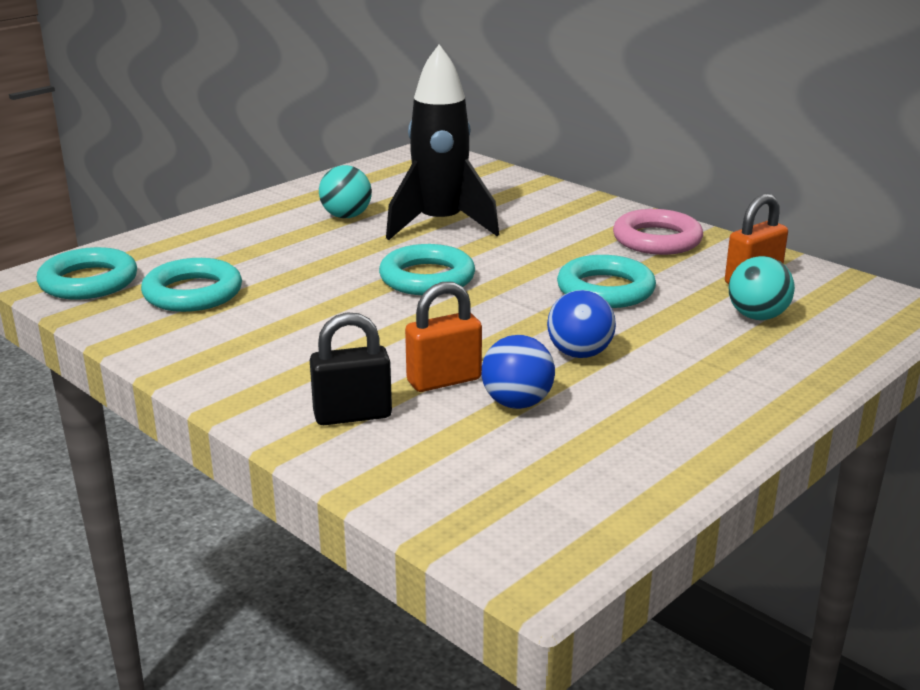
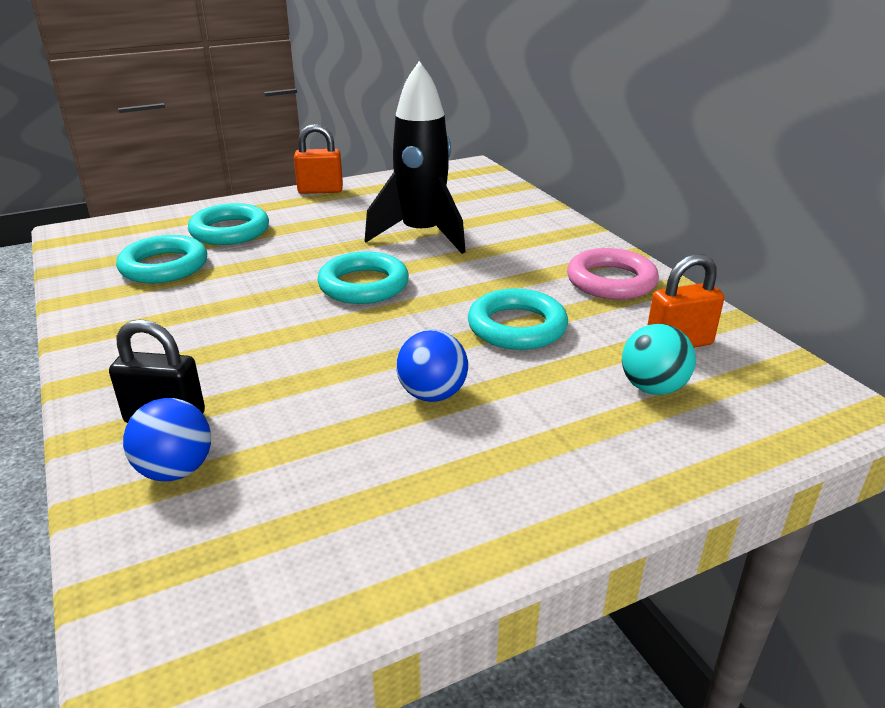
camera: 20 degrees right, 5 degrees up
turquoise ring [37,247,137,300] -> turquoise ring moved to [188,203,269,245]
turquoise ball [319,165,372,218] -> none
orange padlock [405,282,482,392] -> orange padlock moved to [294,124,343,194]
blue ball [482,335,555,409] -> blue ball moved to [123,398,211,481]

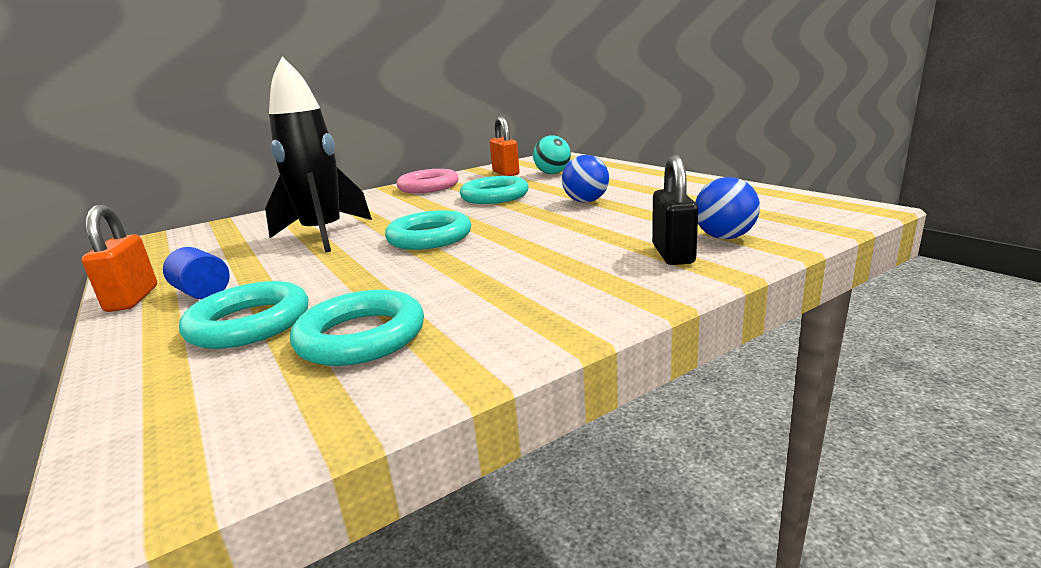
camera: 95 degrees left, 10 degrees down
none -> blue cylinder [163,247,230,299]

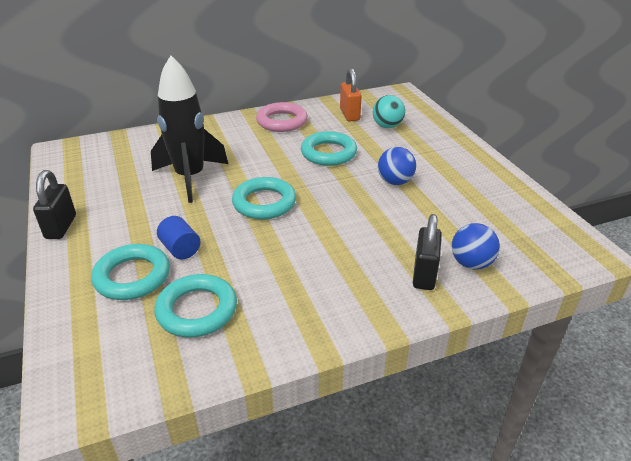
camera: 10 degrees right, 15 degrees up
orange padlock [82,205,157,312] -> black padlock [33,170,76,239]
blue cylinder [163,247,230,299] -> blue cylinder moved to [157,216,201,259]

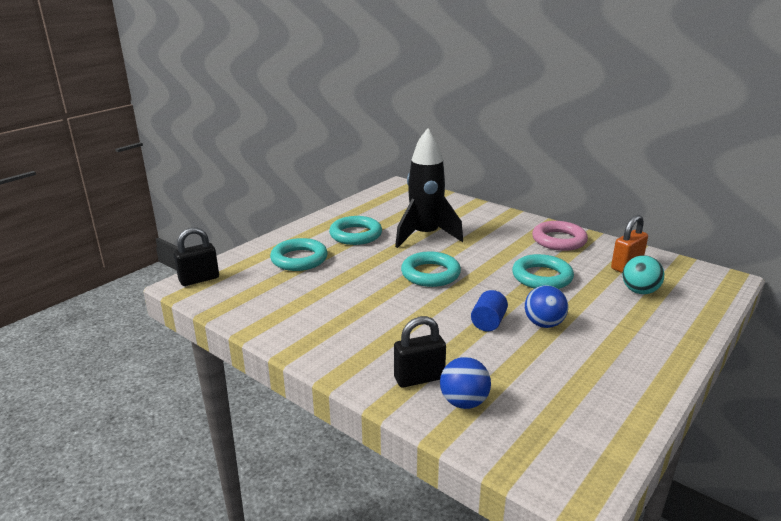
camera: 60 degrees right, 10 degrees down
black padlock [33,170,76,239] -> black padlock moved to [174,227,219,286]
turquoise ring [154,274,237,337] -> turquoise ring moved to [329,216,382,245]
blue cylinder [157,216,201,259] -> blue cylinder moved to [471,290,508,331]

